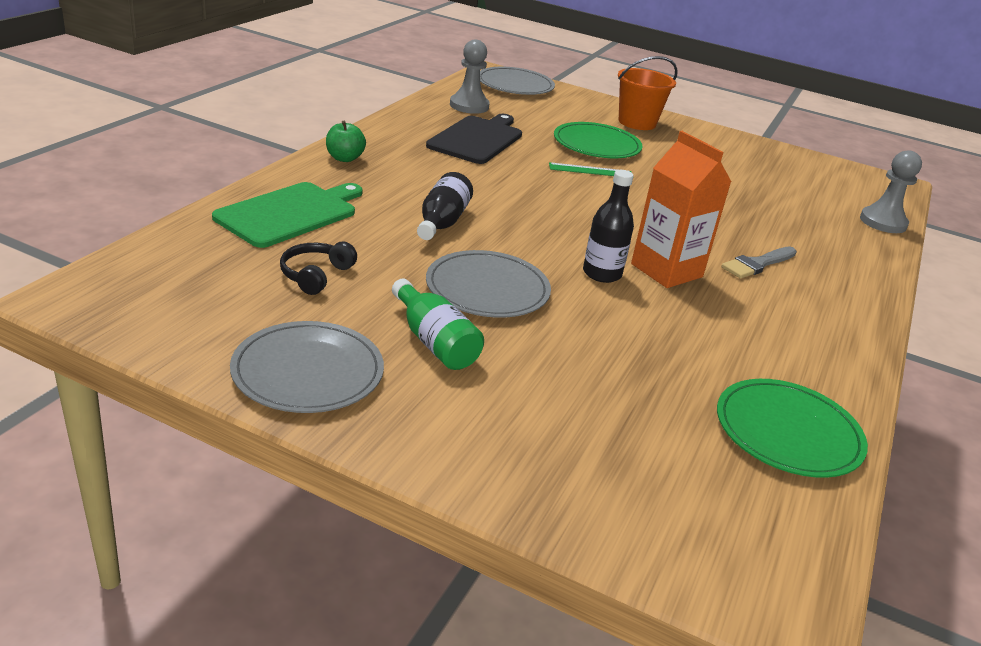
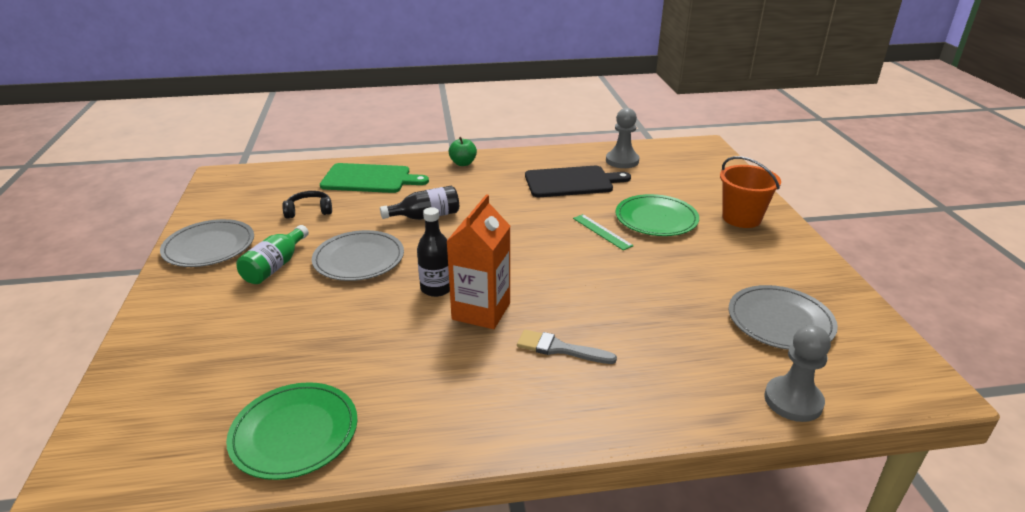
camera: 60 degrees right, 0 degrees up
grey plate [480,67,555,95] -> grey plate moved to [729,285,838,350]

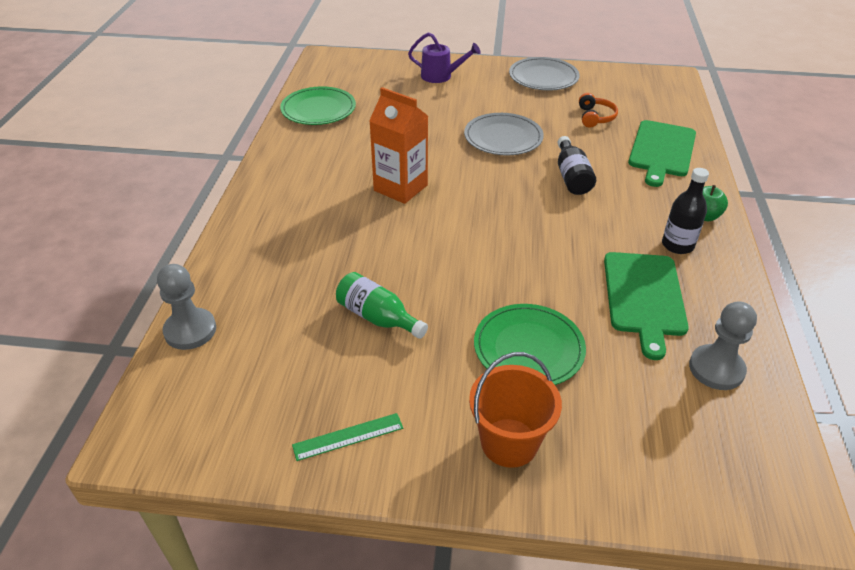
camera: 105 degrees right, 10 degrees up
green bottle [236,225,309,284] -> green bottle moved to [336,272,428,339]
black headphones [282,191,332,219] -> orange headphones [579,93,618,128]
black bottle [417,207,450,297] -> black bottle moved to [662,168,709,254]
grey brush [517,330,617,364] -> none
black cutting board [525,166,631,197] -> green cutting board [604,252,689,360]
green ruler [573,214,634,250] -> green ruler moved to [292,413,403,461]
grey plate [729,285,838,350] -> none
none -> purple watering can [408,32,481,83]

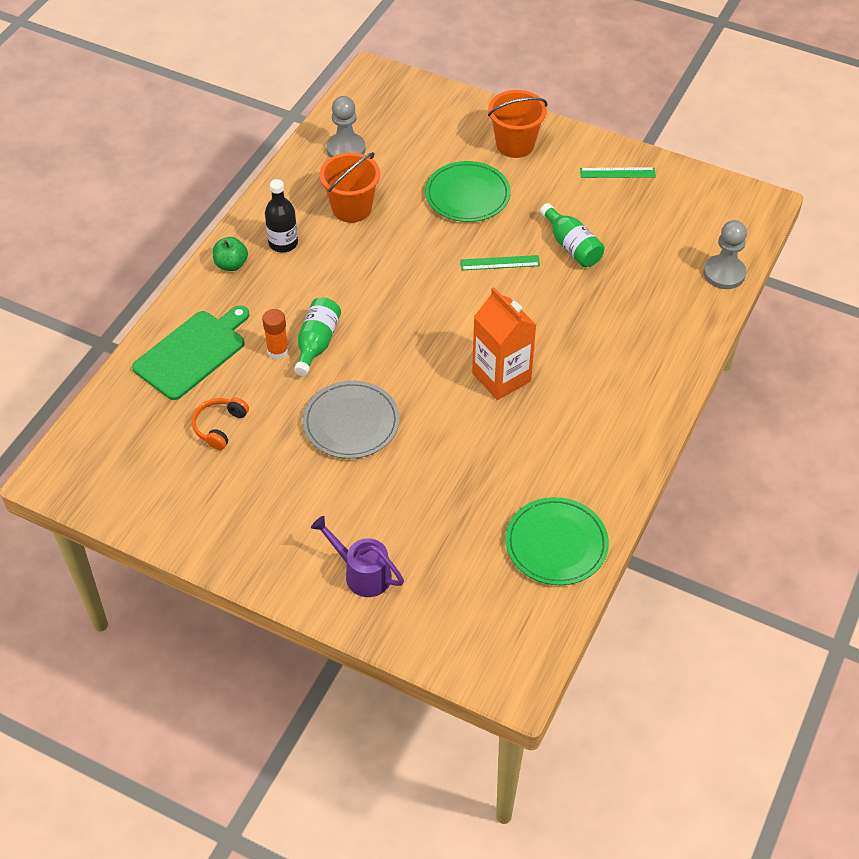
camera: 160 degrees left, 10 degrees up
grey plate [509,57,580,91] -> none
black bottle [558,136,596,195] -> green bottle [294,298,341,376]
green cutting board [604,252,689,360] -> orange bucket [319,152,380,223]
none -> orange glue stick [262,309,289,360]
none -> green ruler [460,255,540,270]

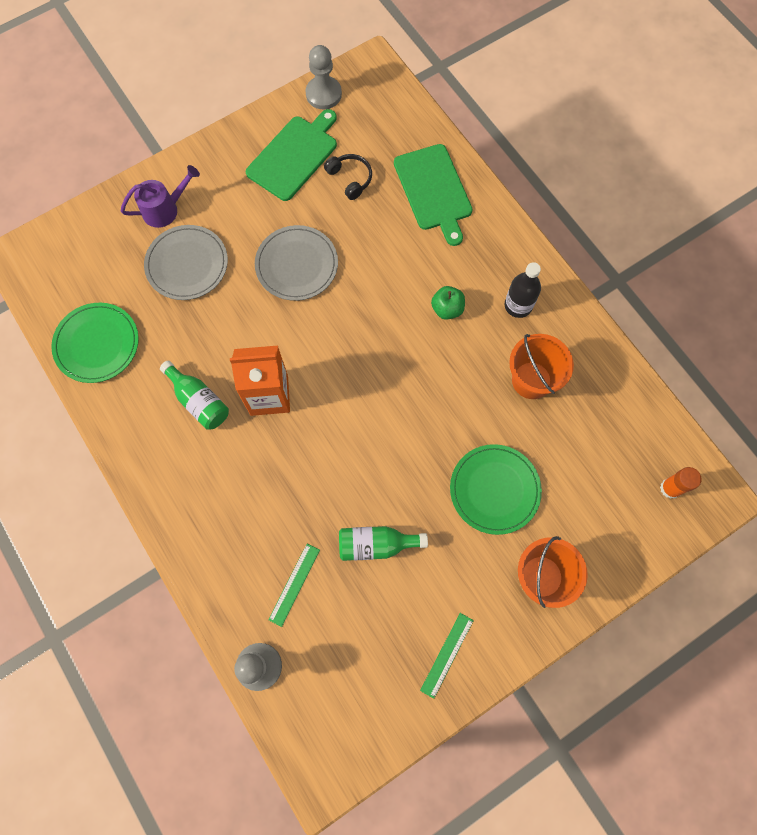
camera: 120 degrees right, 20 degrees up
orange headphones [192,398,249,450] -> black headphones [324,154,372,200]
green apple [213,237,248,271] -> green apple moved to [431,286,465,320]
orange glue stick [262,309,289,360] -> orange glue stick moved to [660,467,702,499]
green bottle [294,298,341,376] -> green bottle moved to [160,361,229,430]
grey pawn [327,96,365,158] -> grey pawn moved to [305,45,342,109]
green ruler [460,255,540,270] -> green ruler moved to [269,544,320,627]
none -> grey plate [144,225,228,300]
none -> green cutting board [246,109,337,201]

